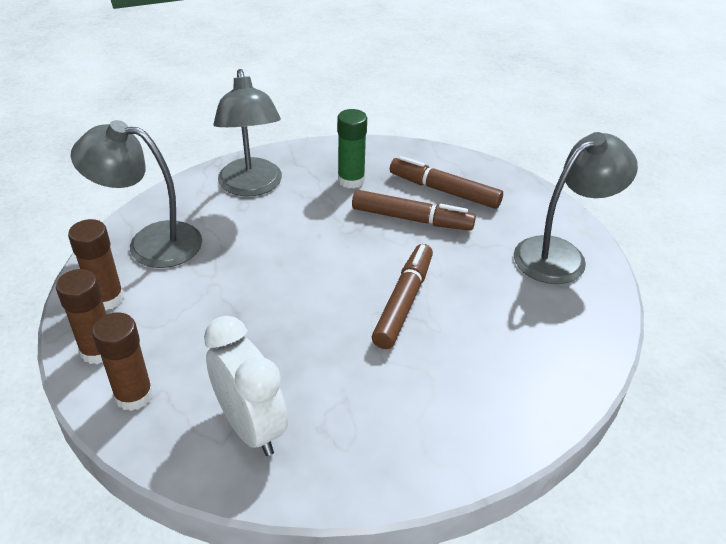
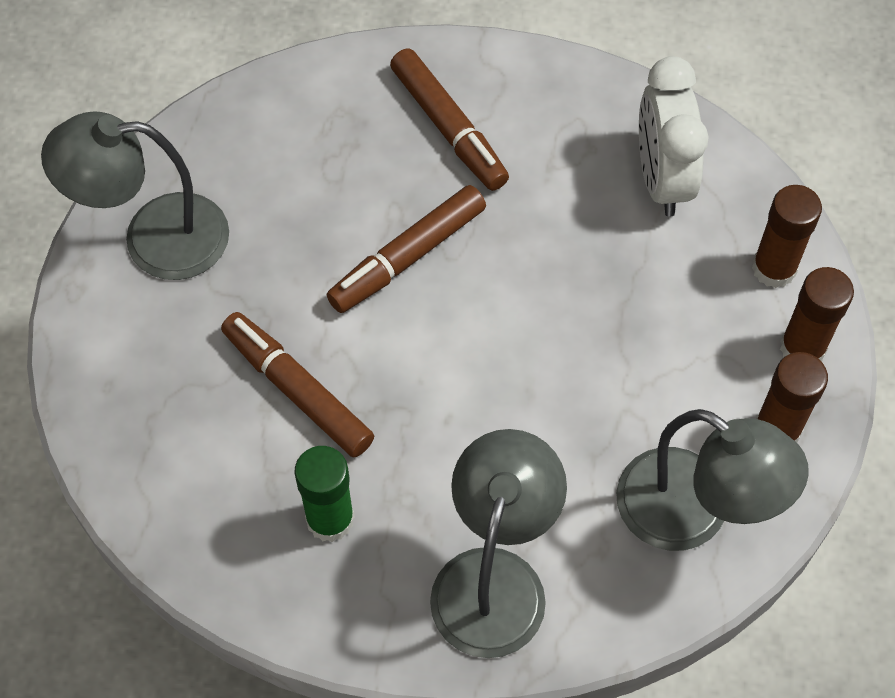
camera: 150 degrees left, 20 degrees up
brown marker [390,156,503,209] -> brown marker moved to [390,48,509,191]

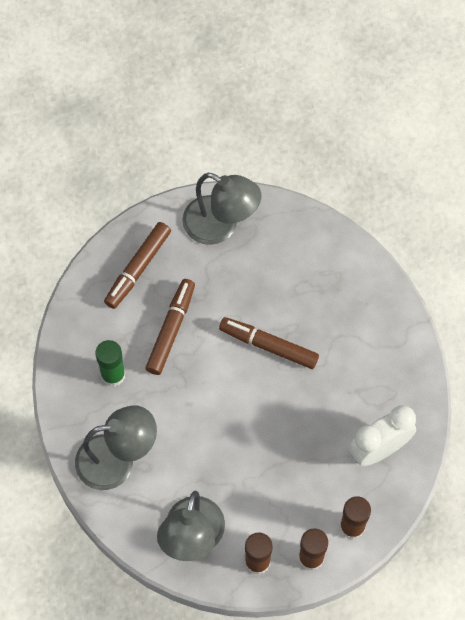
camera: 65 degrees right, 5 degrees up
grey lamp [41,111,229,280] -> grey lamp turned 150 degrees clockwise [182,173,261,245]
brown marker [390,48,509,191] -> brown marker moved to [104,222,171,309]

